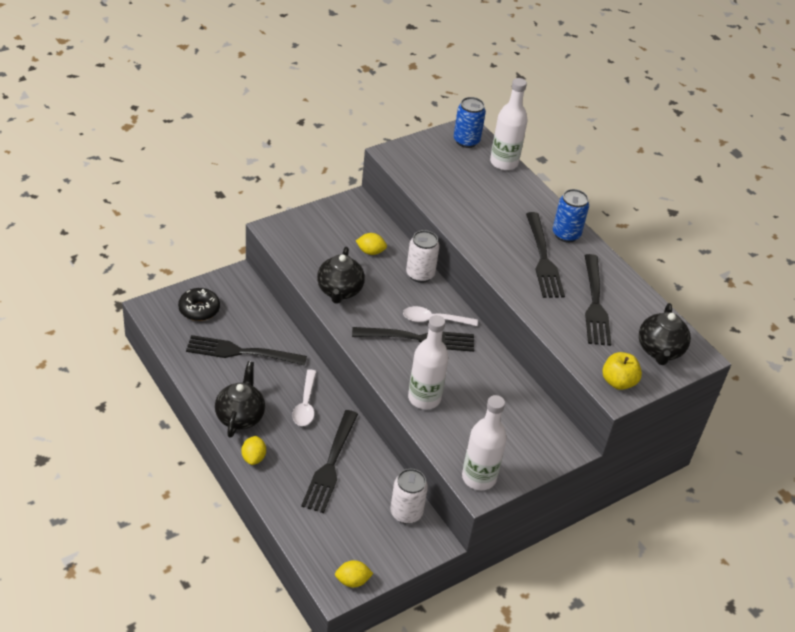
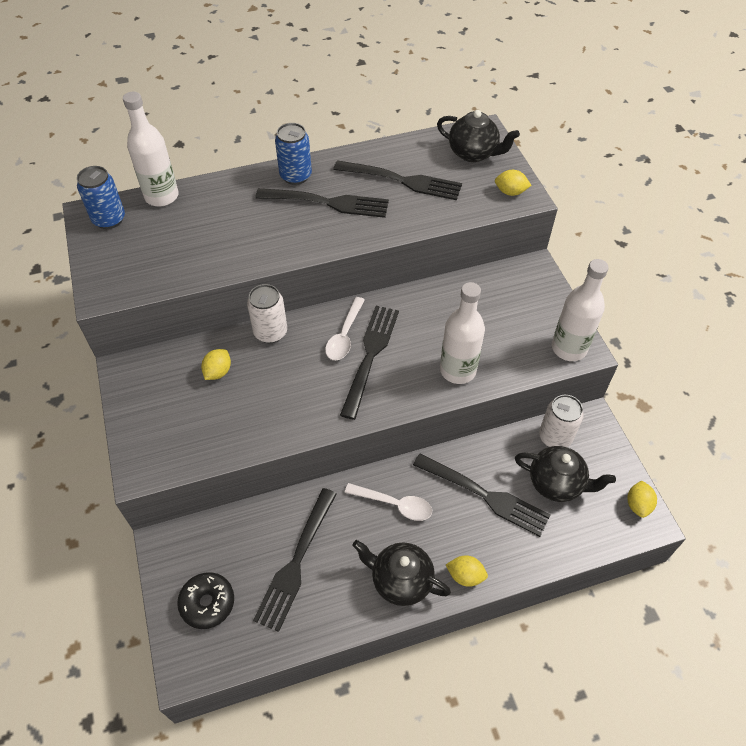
camera: 70 degrees left, 10 degrees up
black teapot [317,247,365,304] -> black teapot moved to [515,446,616,502]
yellow apple [602,352,642,390] -> yellow lemon [495,170,532,196]

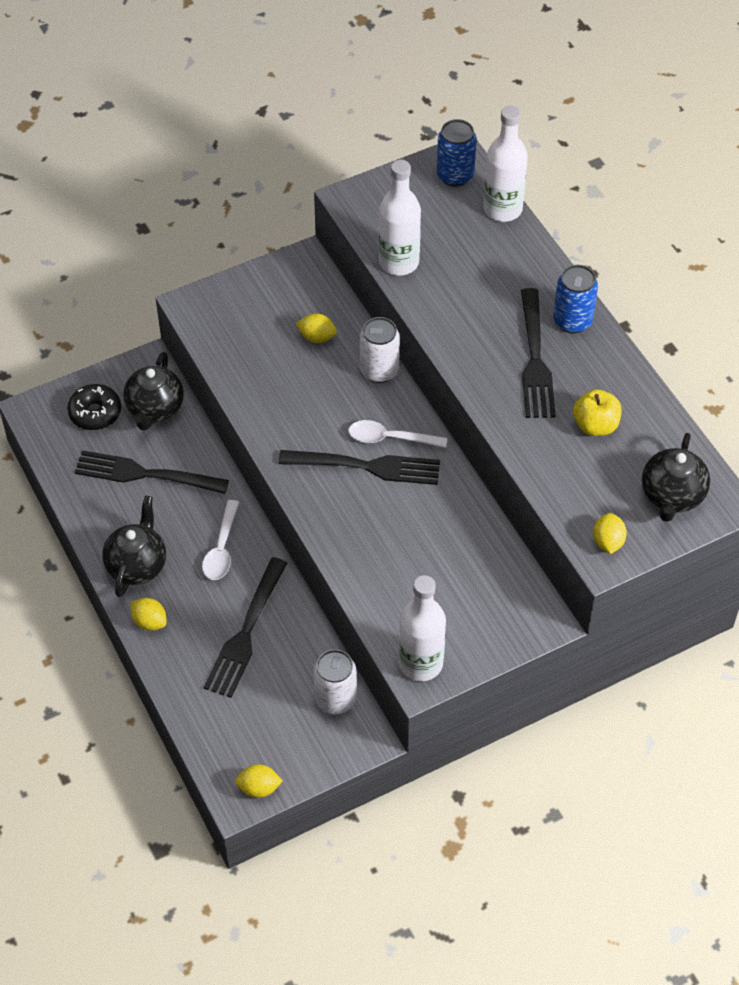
camera: 80 degrees right, 0 degrees up
black fork [333,160,462,200] -> yellow apple [573,389,621,436]
white bottle [440,282,485,384] -> white bottle moved to [379,160,421,276]
yellow lemon [446,555,488,587] -> yellow lemon turned 60 degrees counterclockwise [131,598,167,631]
black teapot [515,446,616,502] -> black teapot moved to [123,352,184,430]

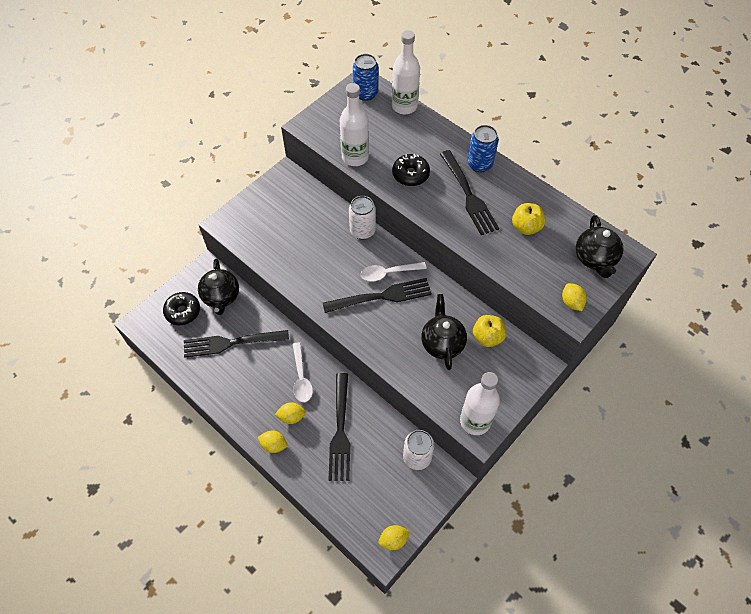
camera: 20 degrees left, 5 degrees up
black teapot [102,496,166,597] -> black teapot moved to [421,294,467,370]
yellow lemon [296,313,337,343] -> yellow lemon moved to [275,402,306,424]
none -> black donut [392,154,430,186]
none -> yellow apple [473,315,506,347]

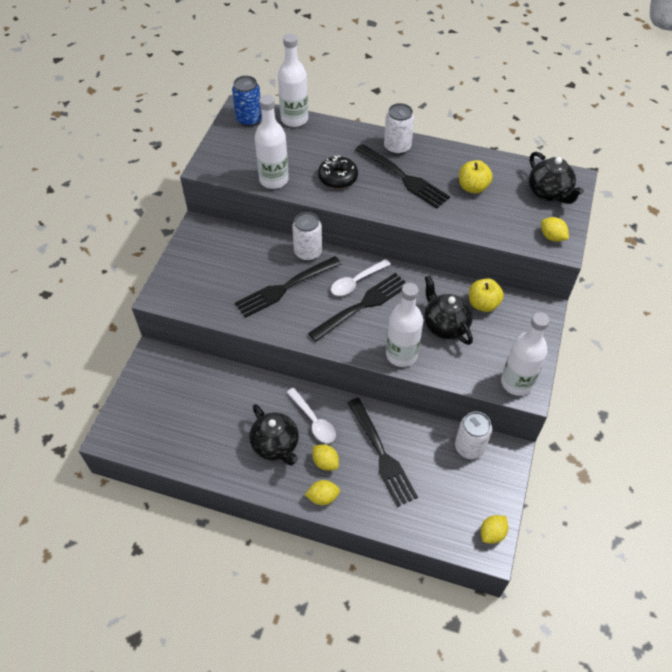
camera: 25 degrees left, 5 degrees down
black donut [163,292,200,325] -> none
black fork [184,330,289,358] -> black fork moved to [235,256,341,318]
black teapot [198,259,239,315] -> black teapot moved to [249,404,299,466]
yellow lemon [275,402,306,424] -> yellow lemon turned 75 degrees clockwise [313,444,339,471]
blue can [467,125,499,172] -> white can [384,103,414,155]
none -> white bottle [386,283,423,367]

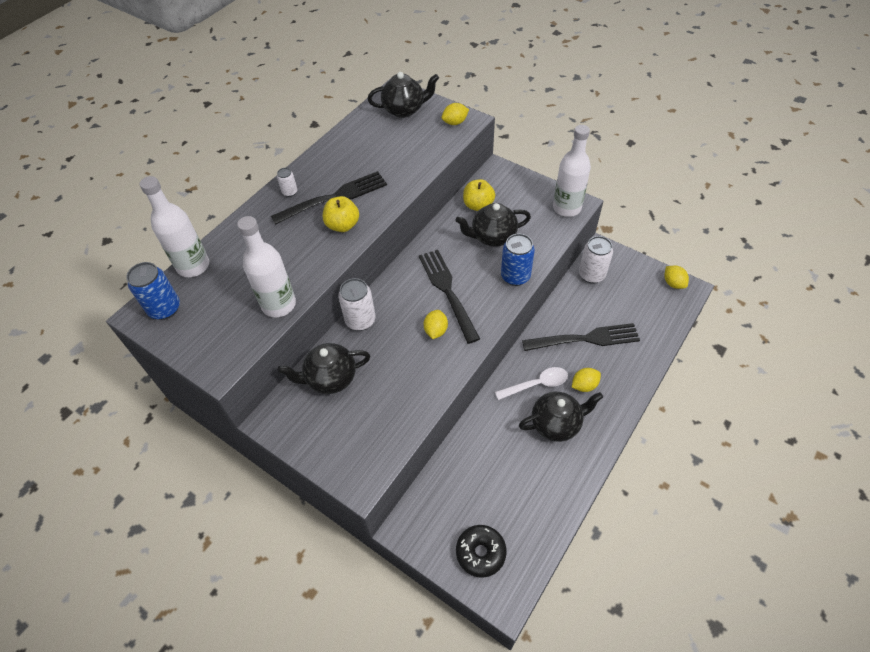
camera: 70 degrees left, 0 degrees up
black fork [235,256,341,318] -> none
yellow lemon [305,480,340,505] -> yellow lemon moved to [423,310,448,339]
black donut [318,155,358,189] -> black donut moved to [456,525,507,577]
white spoon [331,259,391,296] -> none
white can [384,103,414,155] -> white can [277,168,297,197], size x0.54
white bottle [386,283,423,367] -> blue can [501,234,535,286]
yellow apple [459,160,493,194] -> yellow apple moved to [323,196,359,232]
none -> black teapot [278,343,370,394]

